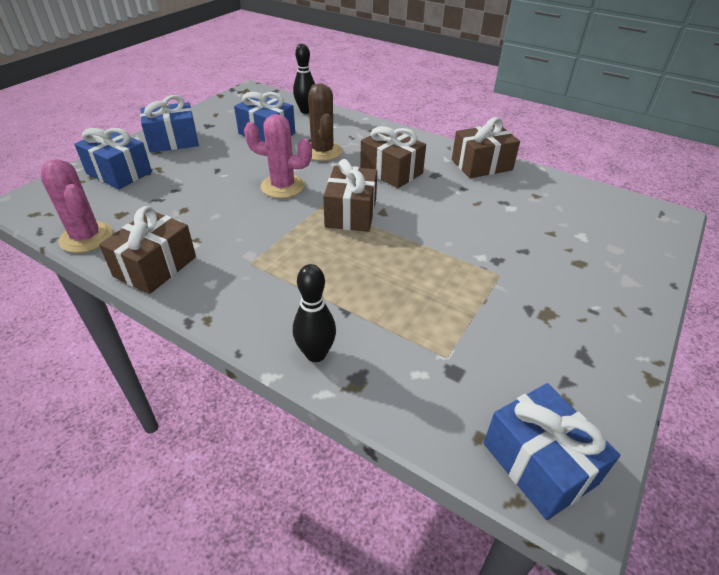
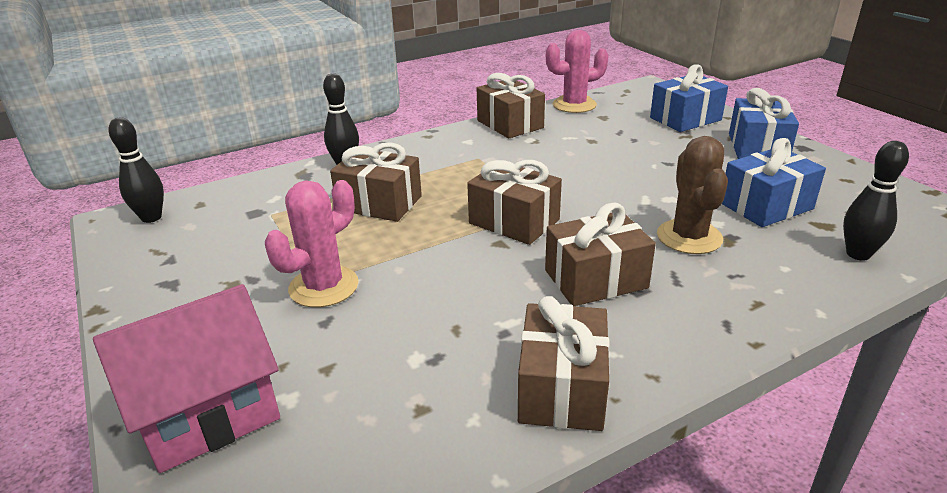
camera: 120 degrees right, 10 degrees down
pink cactus [244,114,312,198] -> pink cactus moved to [265,180,358,307]
brown cactus [308,83,343,161] -> brown cactus turned 75 degrees clockwise [657,136,728,254]
blue gift [483,383,620,520] -> black bowling pin [109,117,164,223]
none -> pink house [93,284,280,473]
none -> brown gift [330,142,422,222]

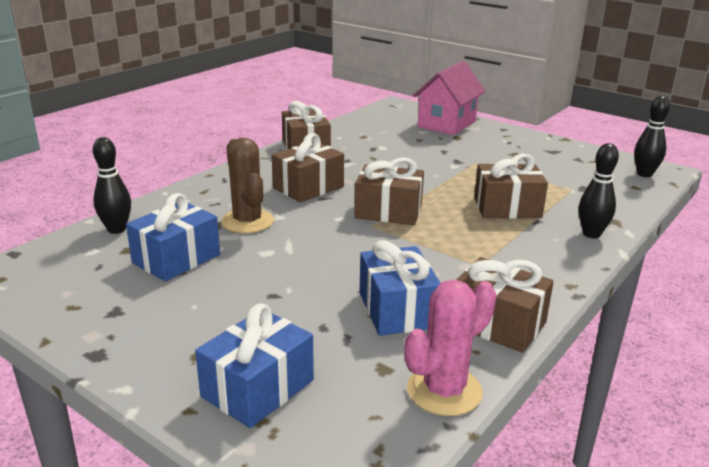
camera: 155 degrees right, 5 degrees down
pink cactus [265,180,358,307] -> none
blue gift [729,88,799,159] -> blue gift moved to [359,240,441,336]

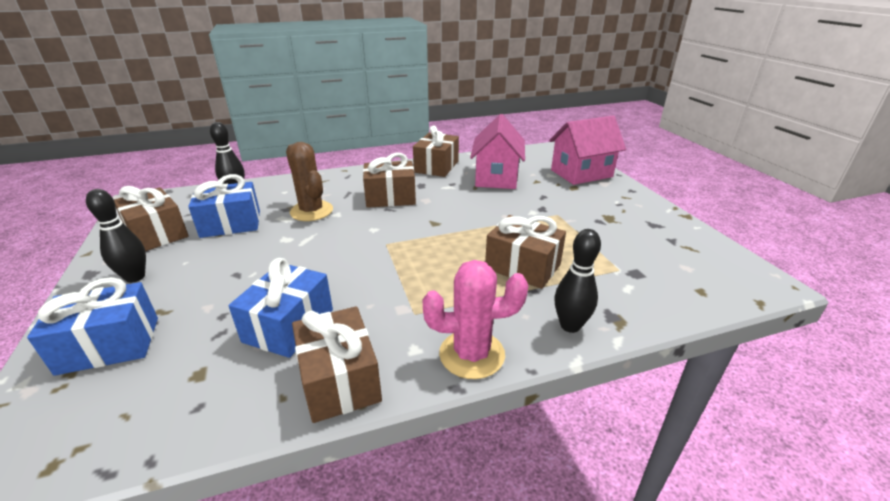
camera: 35 degrees right, 5 degrees up
brown cactus [221,138,274,233] -> brown cactus turned 45 degrees counterclockwise [286,142,333,221]
brown gift [354,158,424,225] -> brown gift moved to [114,186,189,251]
pink cactus [404,280,496,416] -> pink cactus moved to [422,260,528,379]
black bowling pin [634,96,670,177] -> black bowling pin moved to [86,189,146,283]
none -> pink house [470,114,525,189]

